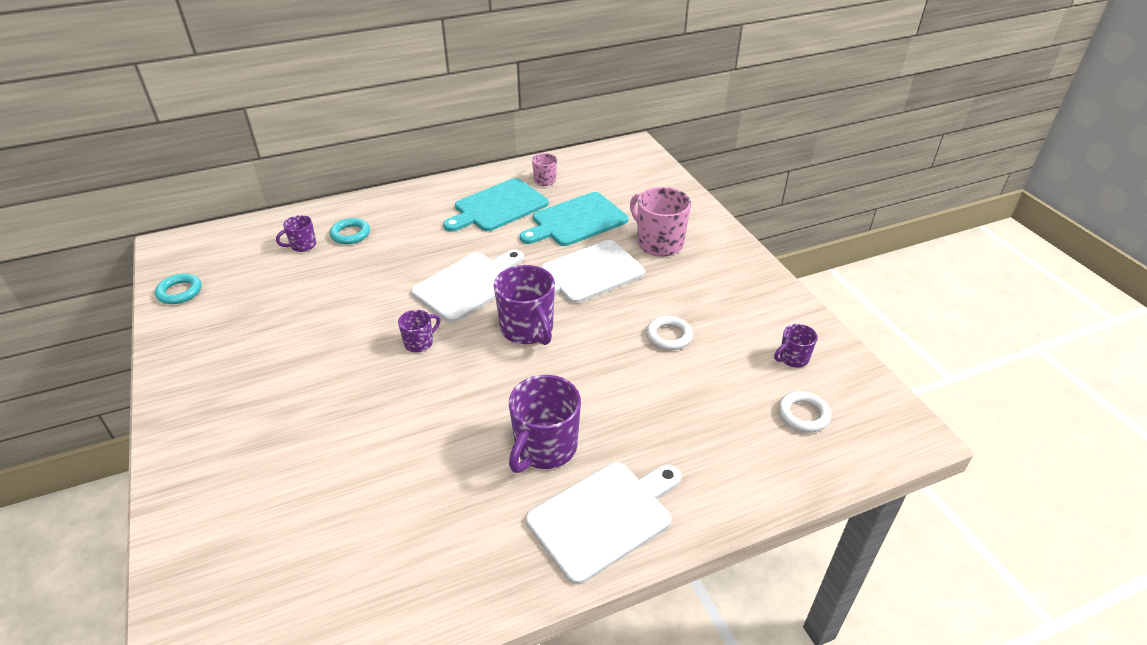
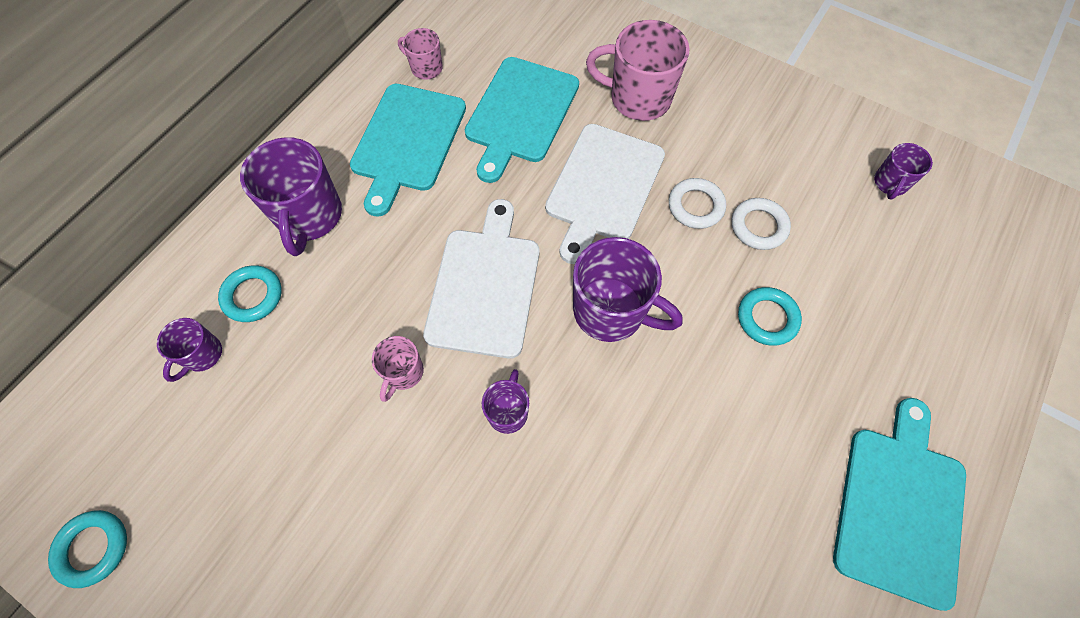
camera: 35 degrees left, 25 degrees up
purple mug [509,375,581,473] -> purple mug moved to [240,137,342,256]
white cutting board [526,462,681,585] -> turquoise cutting board [833,398,966,611]
white ring [778,391,831,433] -> white ring moved to [669,178,726,229]
none -> pink mug [372,336,424,402]
none -> turquoise ring [738,287,802,346]

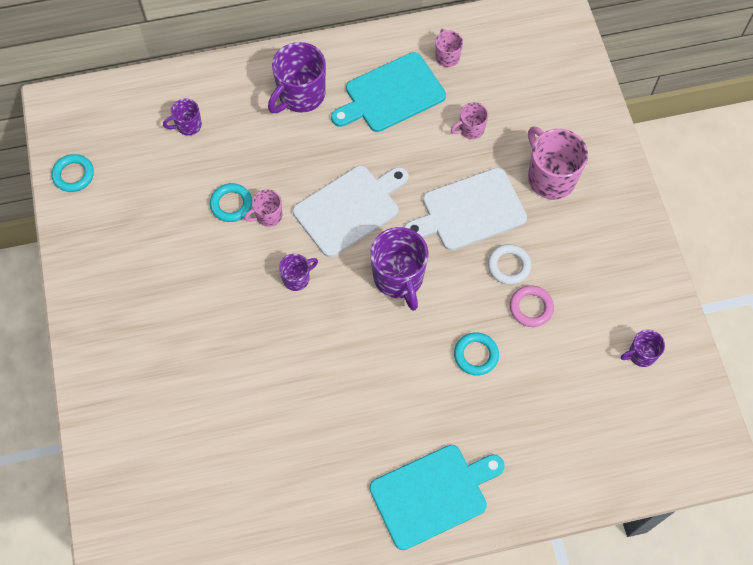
camera: 45 degrees right, 0 degrees up
turquoise ring [218,265,282,322] -> turquoise ring moved to [210,183,252,222]
turquoise cutting board [465,57,579,183] -> pink mug [451,102,488,139]
white ring [732,198,791,250] -> pink ring [510,285,554,327]

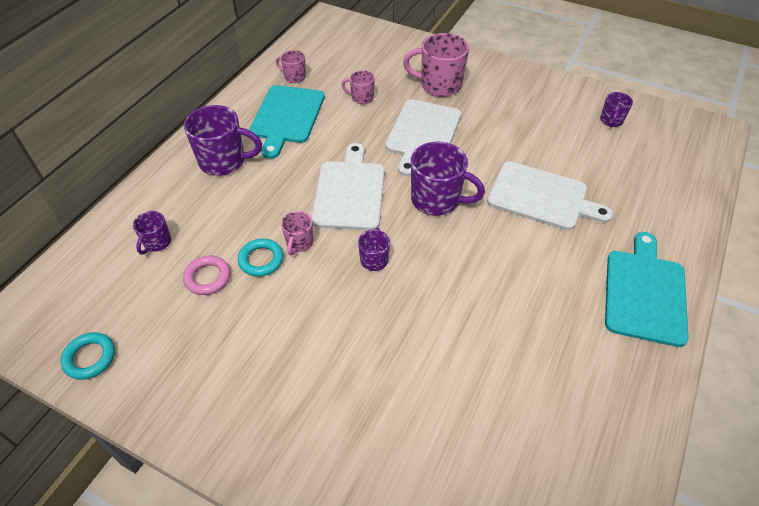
camera: 50 degrees left, 15 degrees down
purple mug [268,42,326,113] -> purple mug turned 75 degrees counterclockwise [184,105,262,176]
pink mug [451,102,488,139] -> pink mug turned 90 degrees clockwise [341,70,375,104]
turquoise ring [454,332,499,375] -> white cutting board [487,161,613,230]
white ring [488,244,531,285] -> none
pink ring [510,285,554,327] -> pink ring moved to [183,256,230,295]

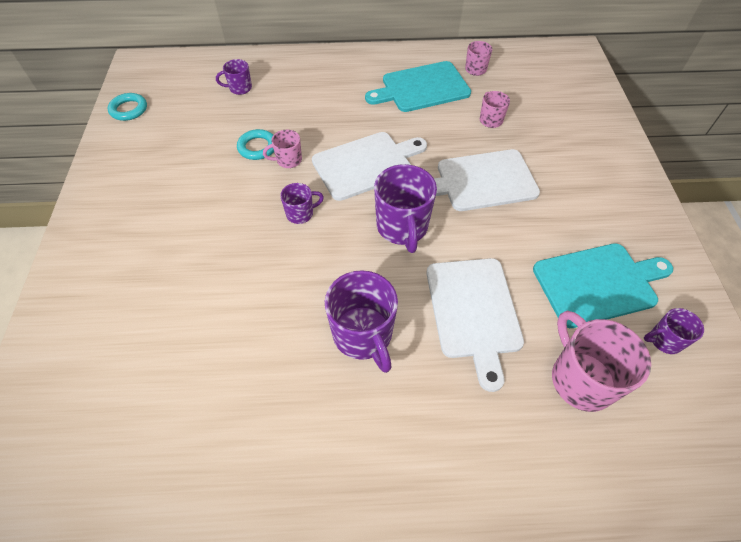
camera: 60 degrees right, 5 degrees up
pink ring [183,256,230,295] -> none
purple mug [184,105,262,176] -> purple mug moved to [325,270,398,373]
pink mug [403,33,469,97] -> pink mug moved to [552,311,651,412]
turquoise cutting board [605,232,689,347] -> turquoise cutting board moved to [533,243,673,328]

